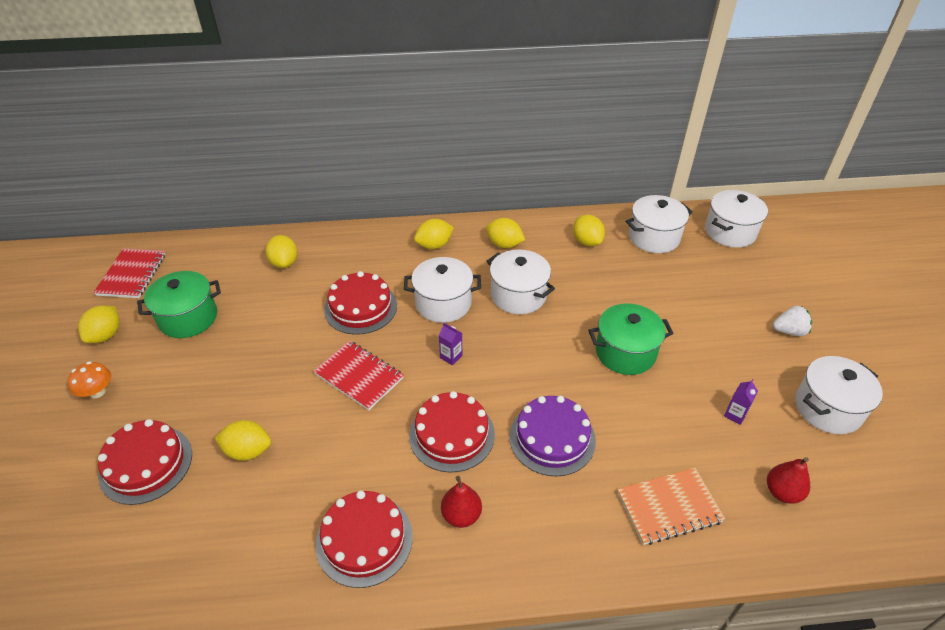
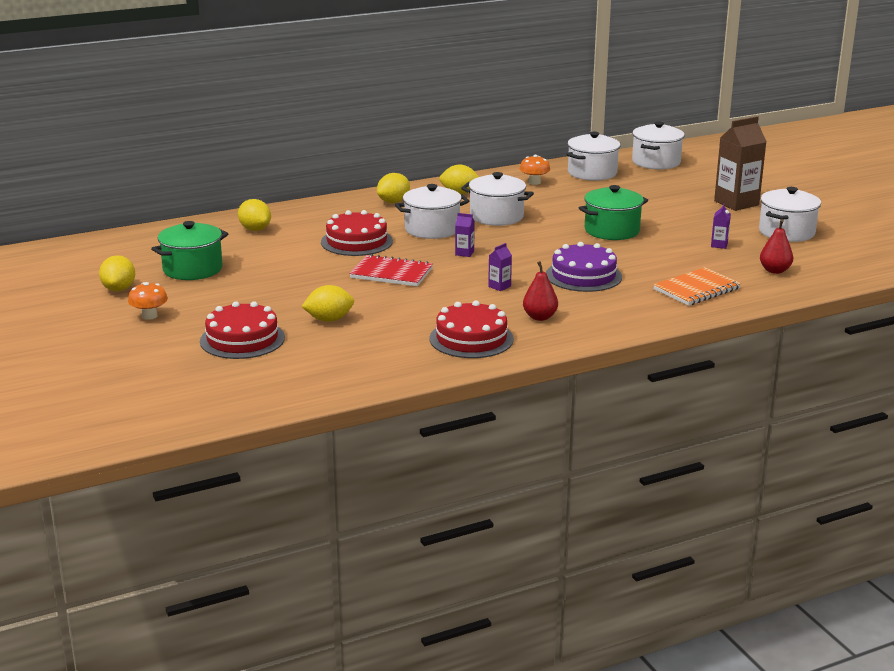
camera: 20 degrees left, 20 degrees down
red notebook [94,248,165,298] -> none
red cake [409,391,495,472] -> purple carton [488,243,512,291]
yellow lemon [573,215,605,246] -> orange mushroom [520,155,550,185]
white strawberry [773,306,812,336] -> brown carton [714,116,767,211]

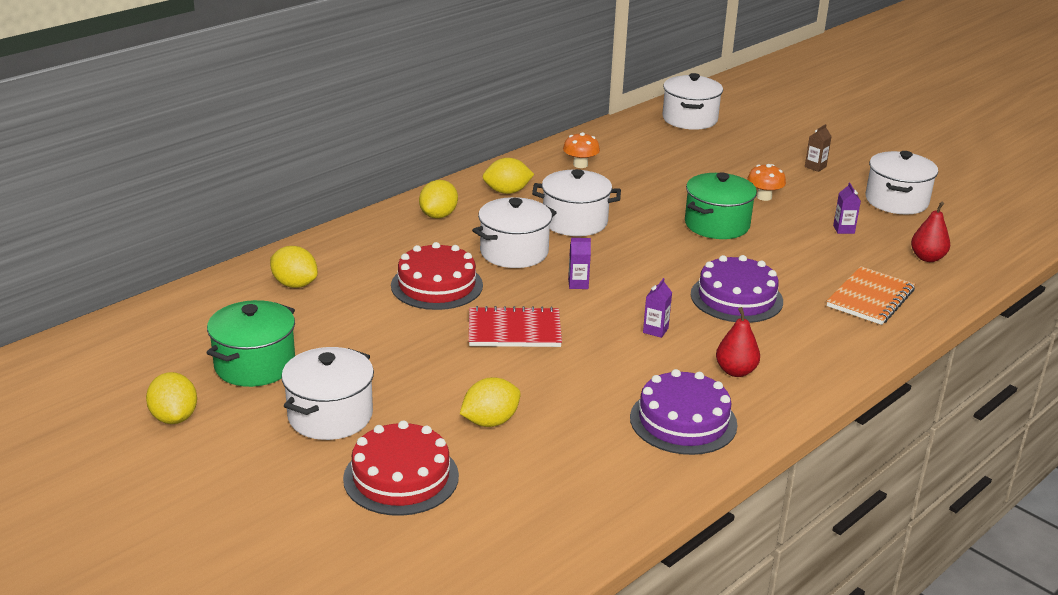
camera: 20 degrees left, 5 degrees up
orange mushroom [128,282,168,320] -> orange mushroom moved to [747,164,786,201]
red cake [430,301,514,358] -> purple cake [630,369,738,455]
white pot [566,132,621,181] -> white pot moved to [281,347,374,440]
brown carton [714,116,767,211] -> brown carton [805,124,832,172], size x0.44

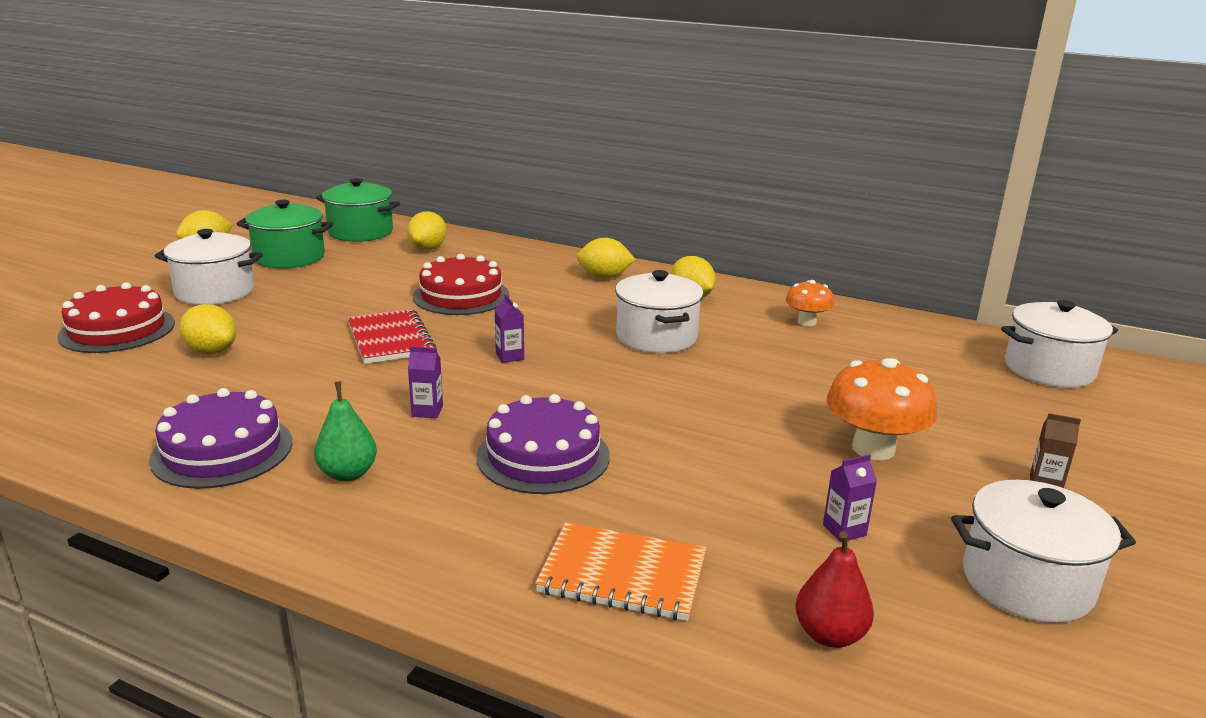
camera: 70 degrees right, 5 degrees down
white pot [472,197,557,268] -> none
green pot [685,173,757,239] -> green pot moved to [316,178,400,242]
red pear [716,307,760,377] -> green pear [314,381,377,482]
orange mushroom [747,164,786,201] -> orange mushroom [826,358,937,460], size x1.70

